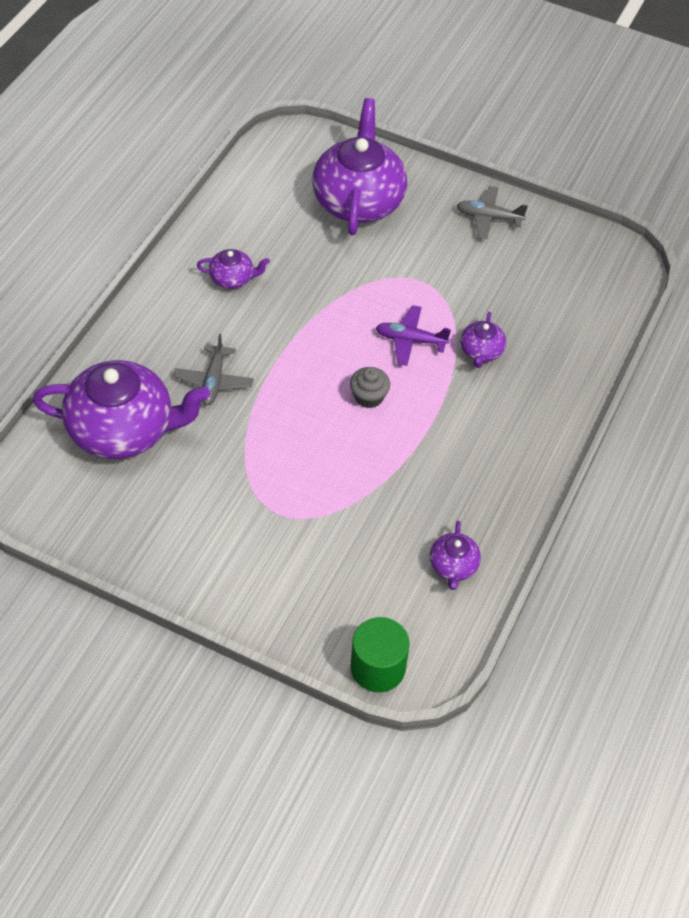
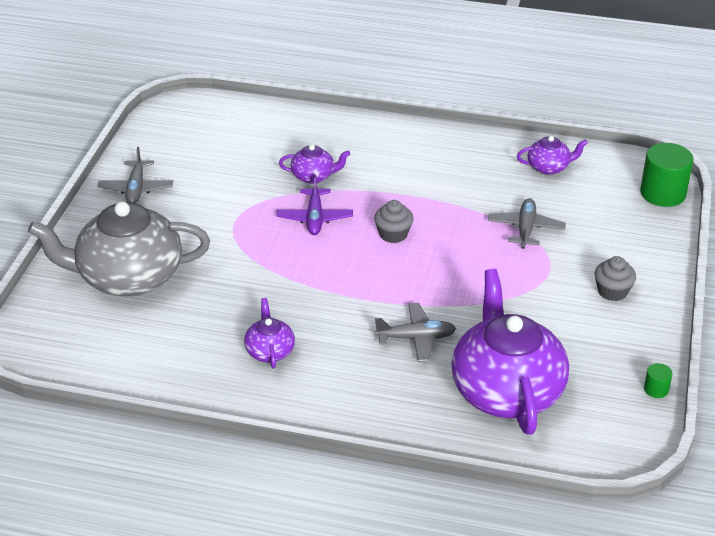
camera: 100 degrees left, 15 degrees down
purple teapot [312,98,407,235] -> grey teapot [28,202,210,296]
none -> grey plane [488,198,566,249]
none -> grey cupcake [595,256,636,301]
none -> green cylinder [644,363,672,398]

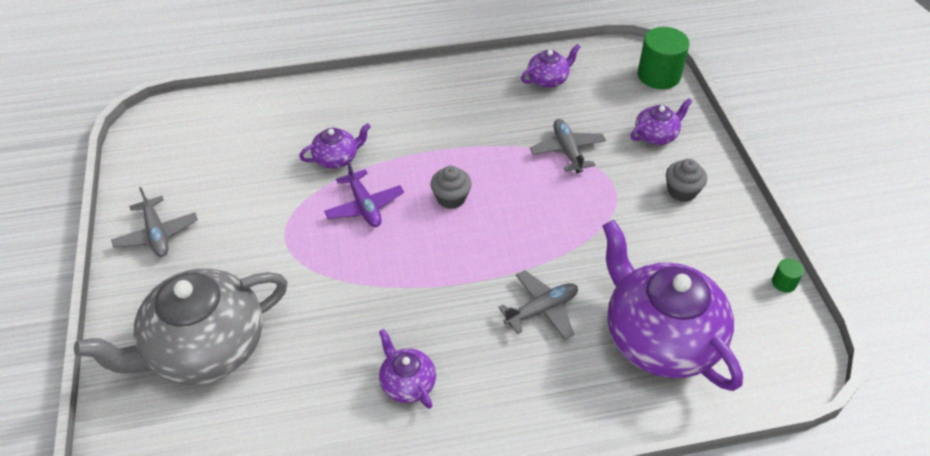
camera: 25 degrees left, 10 degrees up
none -> purple teapot [631,98,692,145]

